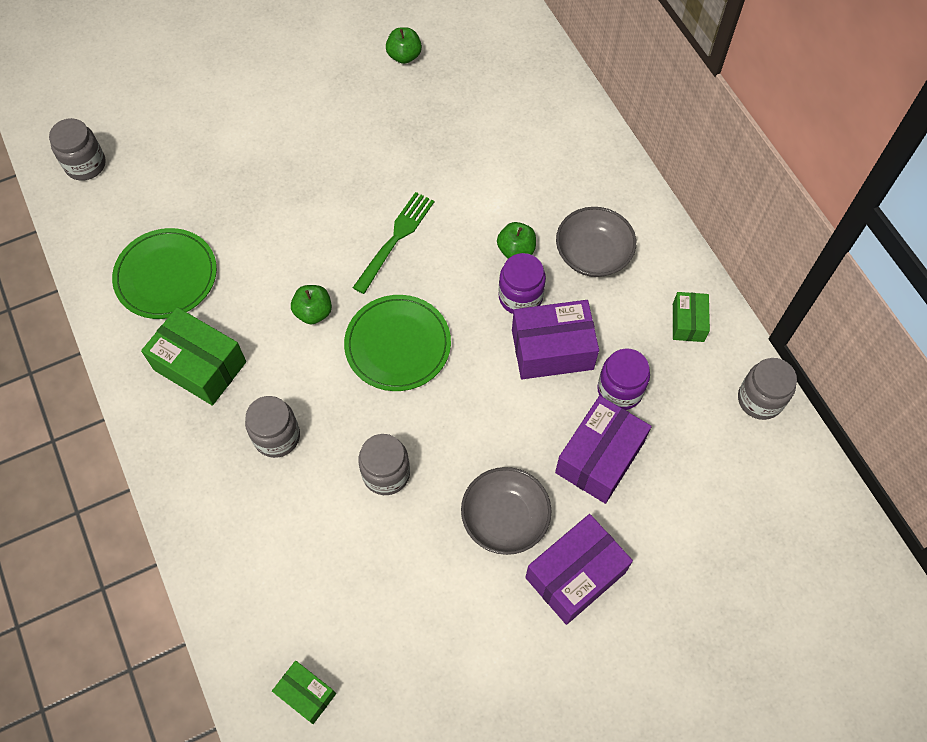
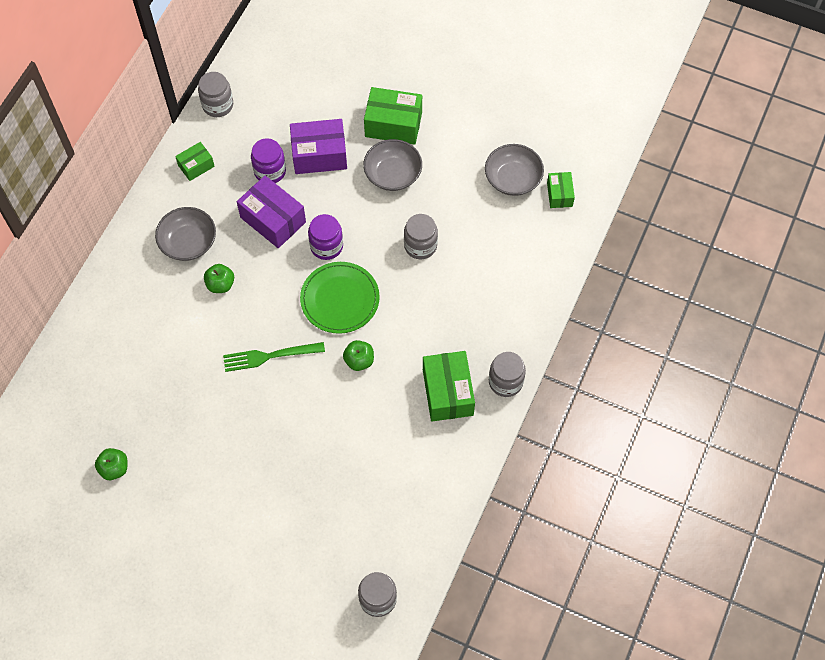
camera: 130 degrees left, 0 degrees up
green plate [112,228,217,319] -> none
grey jar [245,396,300,458] -> grey jar moved to [489,352,526,397]
purple jar [499,253,546,314] -> purple jar moved to [308,214,343,260]
purple box [525,514,633,625] -> green box [364,87,422,145]
none -> grey bowl [485,144,544,196]

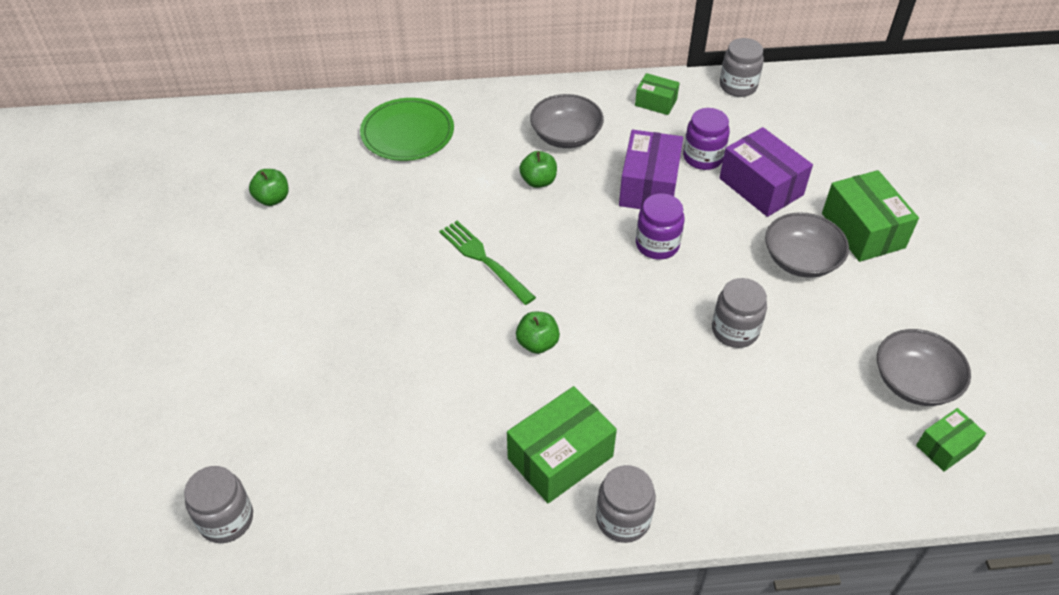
camera: 60 degrees right, 15 degrees down
green plate [300,262,380,334] -> green plate moved to [360,98,454,161]

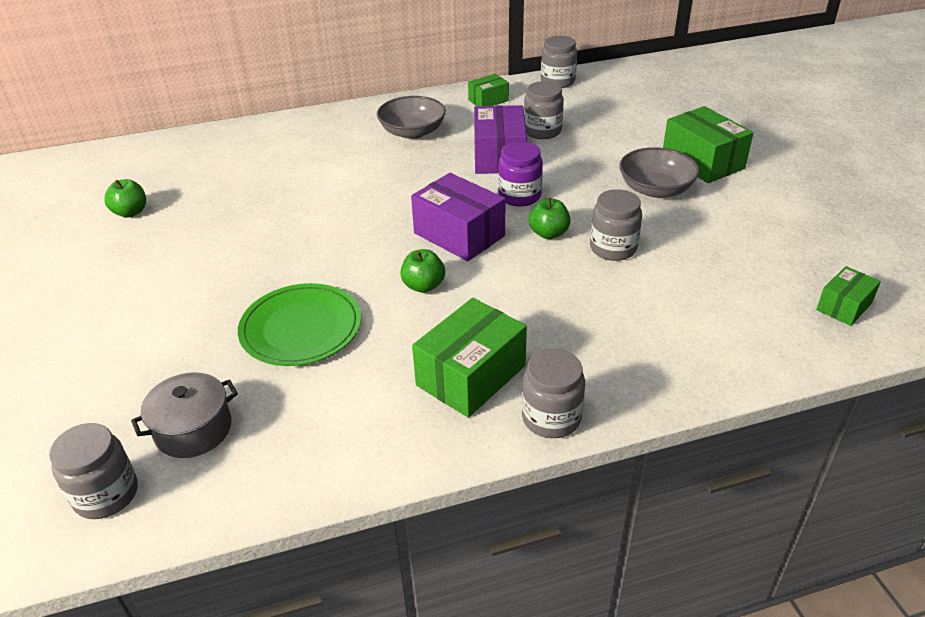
camera: 10 degrees left, 10 degrees down
green plate [360,98,454,161] -> green plate moved to [238,283,361,366]
green fork [439,221,536,305] -> none
green apple [519,151,557,188] -> green apple moved to [529,198,570,239]
green box [635,73,680,115] -> green box turned 45 degrees counterclockwise [468,74,509,106]
purple jar [683,108,730,170] -> grey jar [524,81,564,139]
purple box [719,127,813,217] -> purple box moved to [411,173,506,261]
grey bowl [877,329,971,406] -> none
none -> grey pot [131,372,238,458]

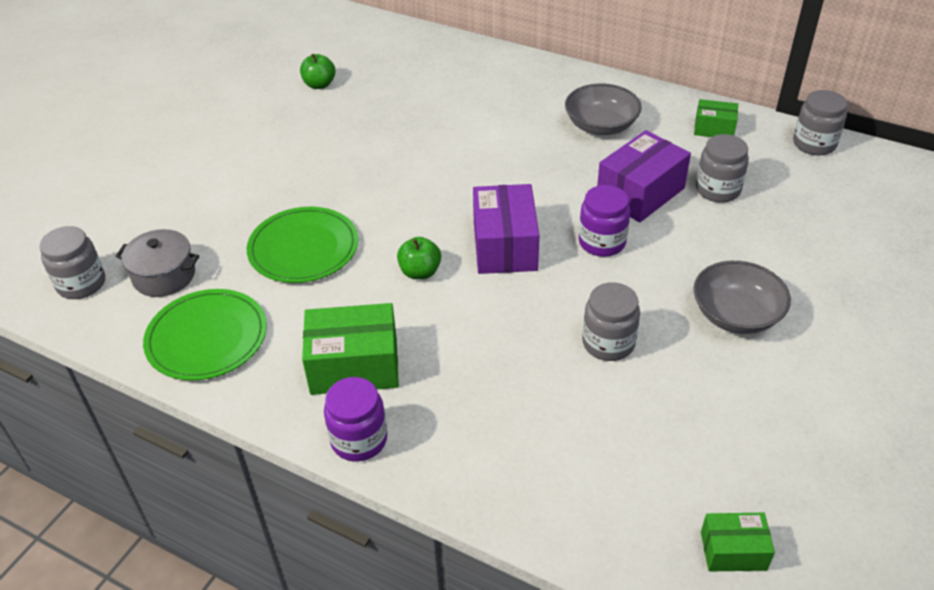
camera: 45 degrees right, 5 degrees up
grey jar [522,349,585,438] -> purple jar [324,377,387,461]
green apple [529,198,570,239] -> none
green box [663,106,754,183] -> none
none -> green plate [143,289,267,381]

